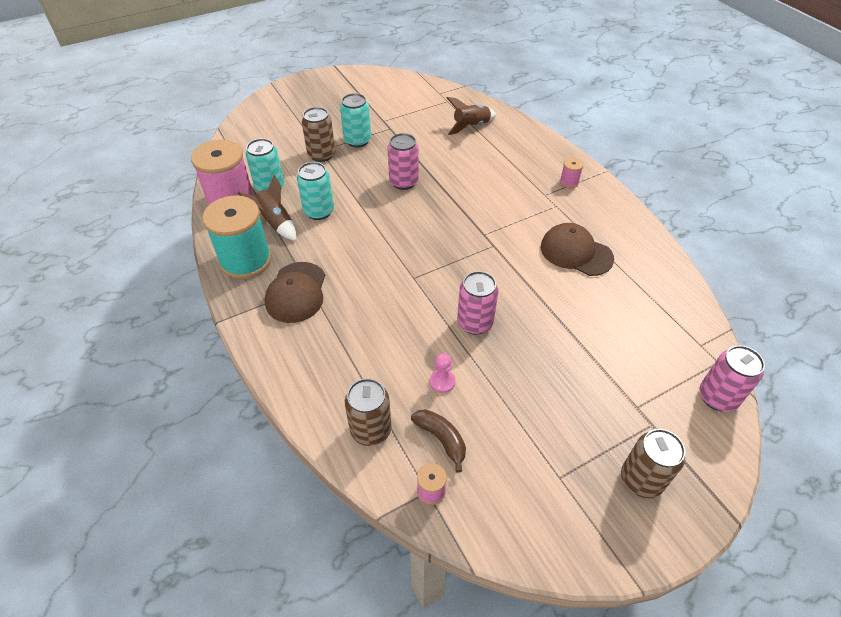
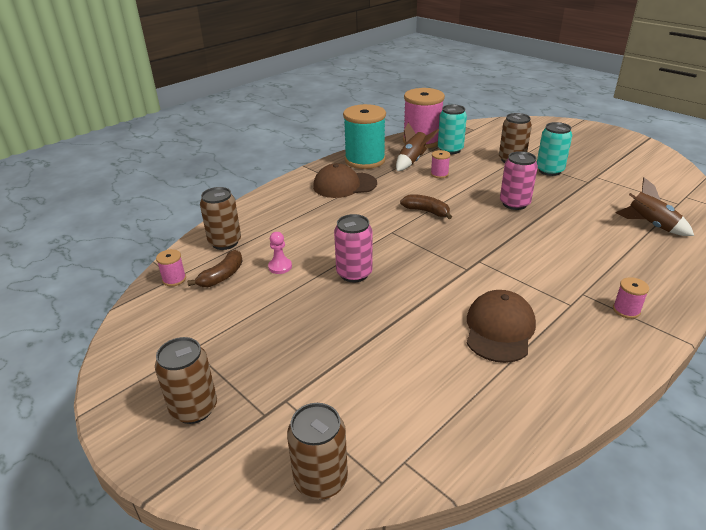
camera: 75 degrees right, 15 degrees down
turquoise can [297,162,334,220] -> pink spool [431,150,450,178]
pink can [699,345,765,412] -> brown can [287,403,348,500]
none -> brown banana [400,194,452,219]

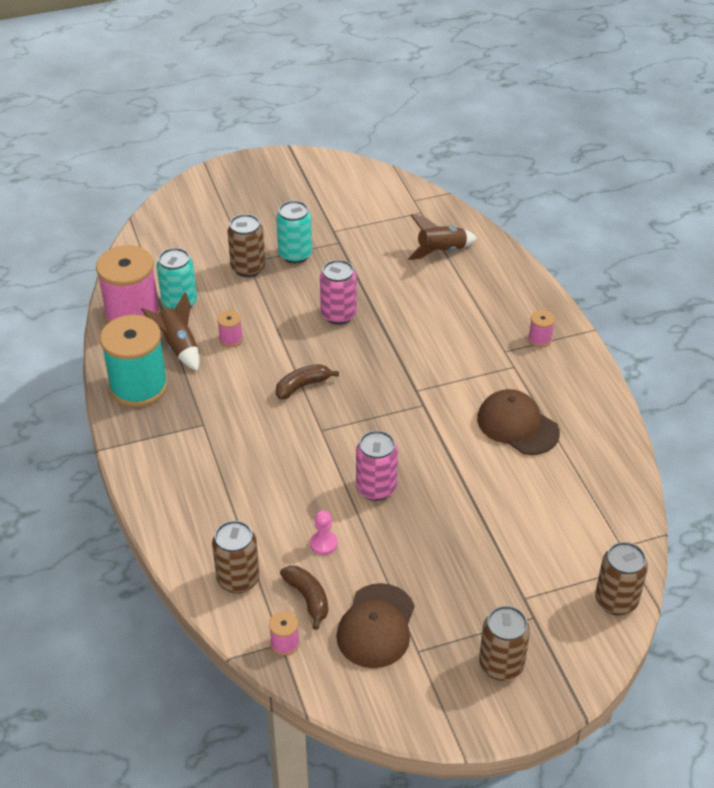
camera: 65 degrees left, 10 degrees up
brown cap [313,163,377,198] -> brown cap moved to [336,583,415,668]

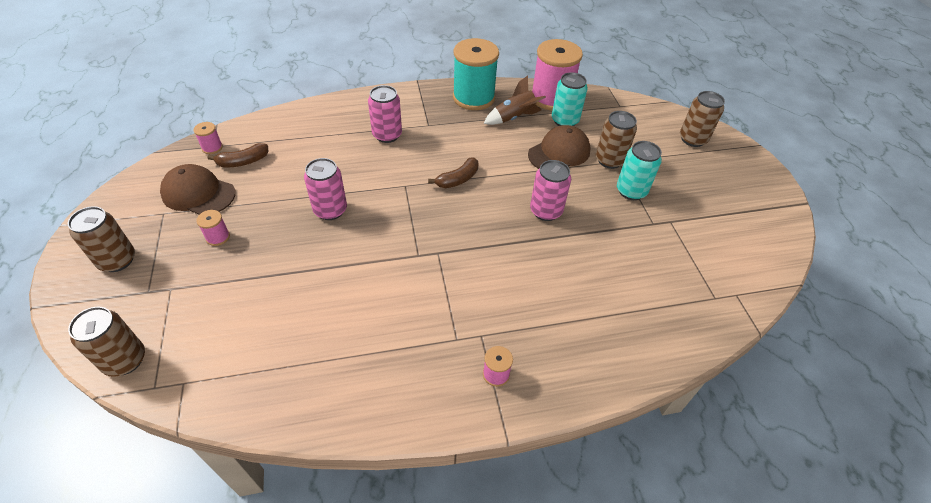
camera: 95 degrees right, 5 degrees up
brown can [212,520,260,593] -> brown can moved to [680,91,725,147]
pink spool [217,310,243,347] -> pink spool moved to [196,210,230,246]
brown banana [276,364,339,399] -> brown banana turned 75 degrees clockwise [428,157,478,188]
pink pawn [310,510,338,555] -> none
brown rocket [408,214,478,260] -> none
brown cap [477,389,560,455] -> brown cap moved to [528,125,591,169]
none -> pink can [368,85,402,143]

